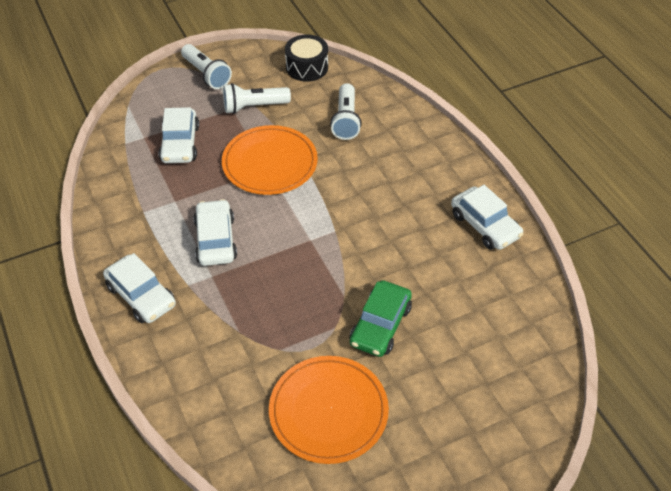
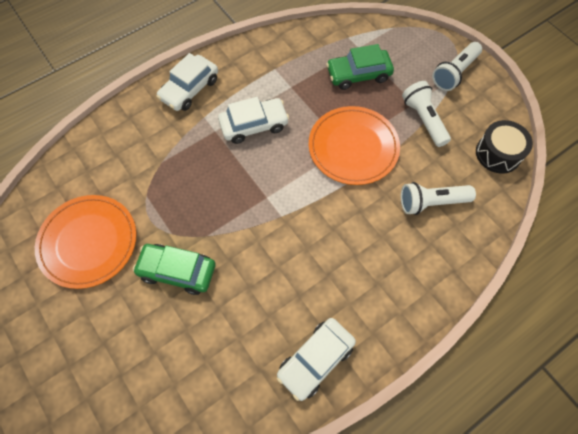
camera: 80 degrees right, 15 degrees up
white car [158,107,199,163] -> green car [326,44,394,90]

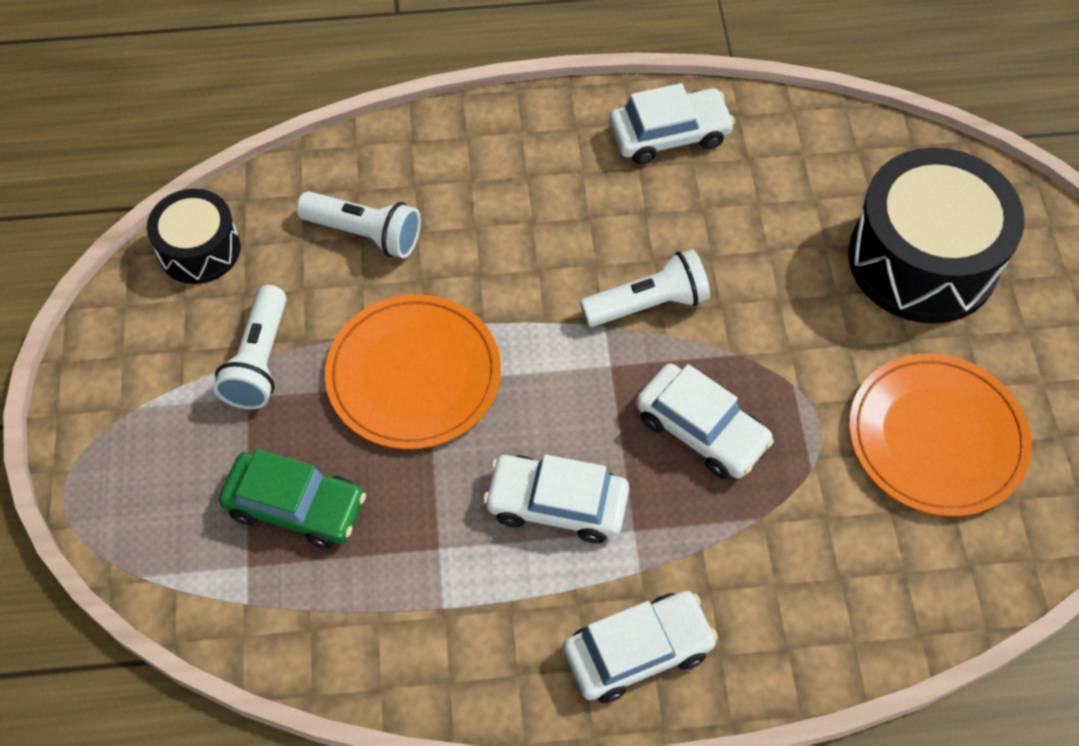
camera: 150 degrees left, 5 degrees down
green car [133,244,215,295] -> none
white flashlight [432,42,482,91] -> white flashlight moved to [580,249,710,327]
none -> white car [636,363,774,479]
none -> black drum [848,148,1025,324]

